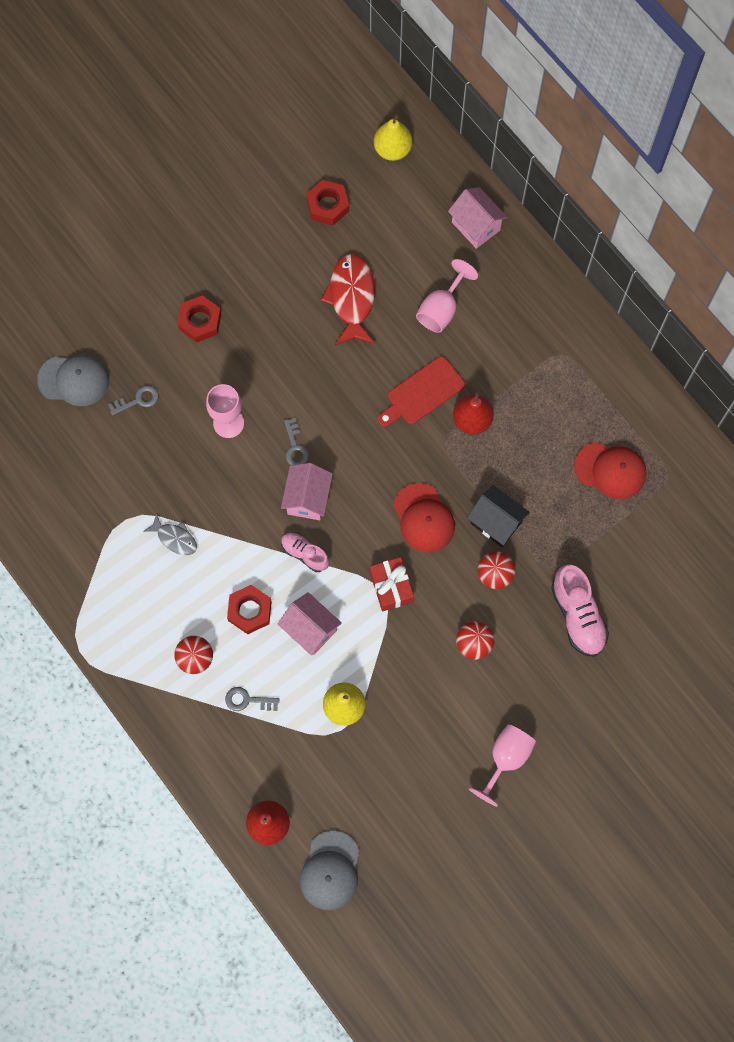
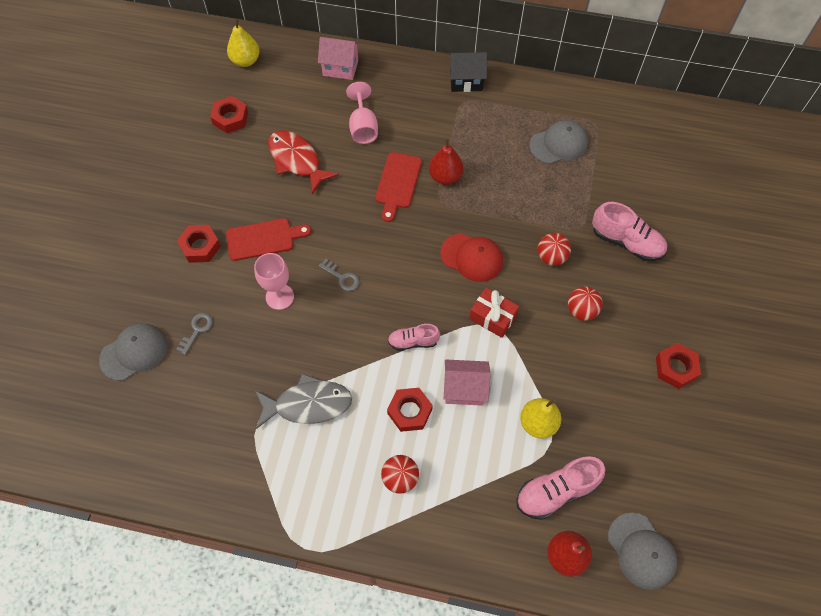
camera: 40 degrees left, 10 degrees down
grey fish [143,513,197,555] -> grey fish [255,373,352,428], size x1.80
grey key [225,687,279,711] -> none
pink house [281,463,333,520] -> none
black house [467,485,530,547] -> black house moved to [449,52,487,92]
pink goblet [469,724,536,807] -> red nut [656,343,701,389]
red cap [574,442,646,499] -> grey cap [530,120,588,164]
none -> red cutting board [226,218,311,261]
none -> pink shoe [516,456,605,520]

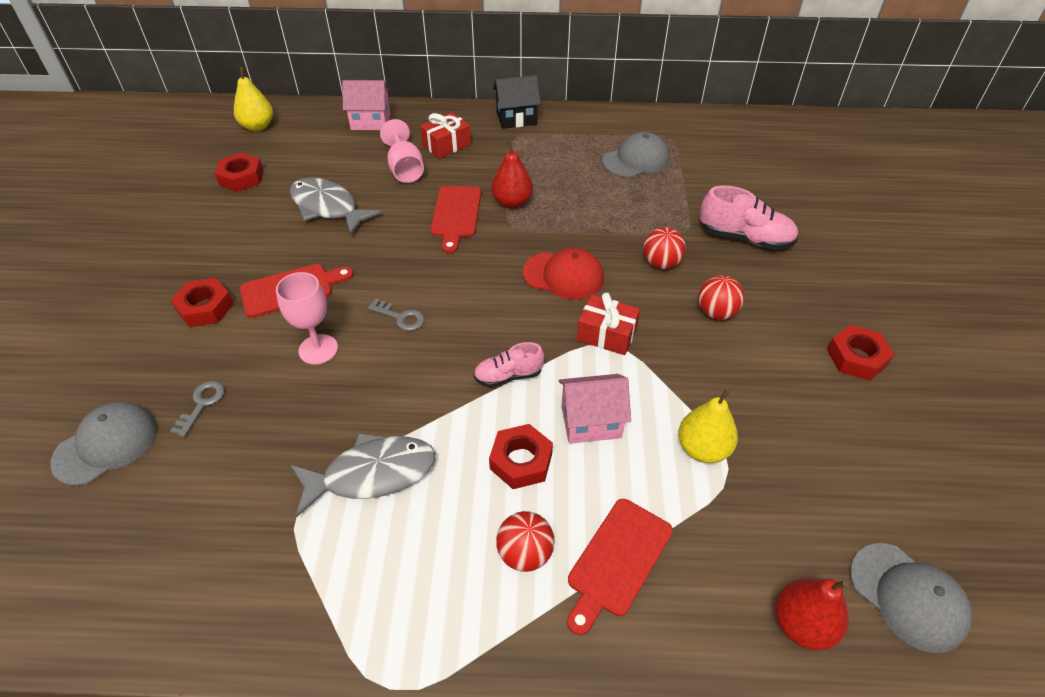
camera: 10 degrees left, 15 degrees down
red fish [268,130,339,194] -> grey fish [290,177,382,235]
pink shoe [516,456,605,520] -> none
none -> red gift [420,112,471,159]
none -> red cutting board [567,499,673,635]

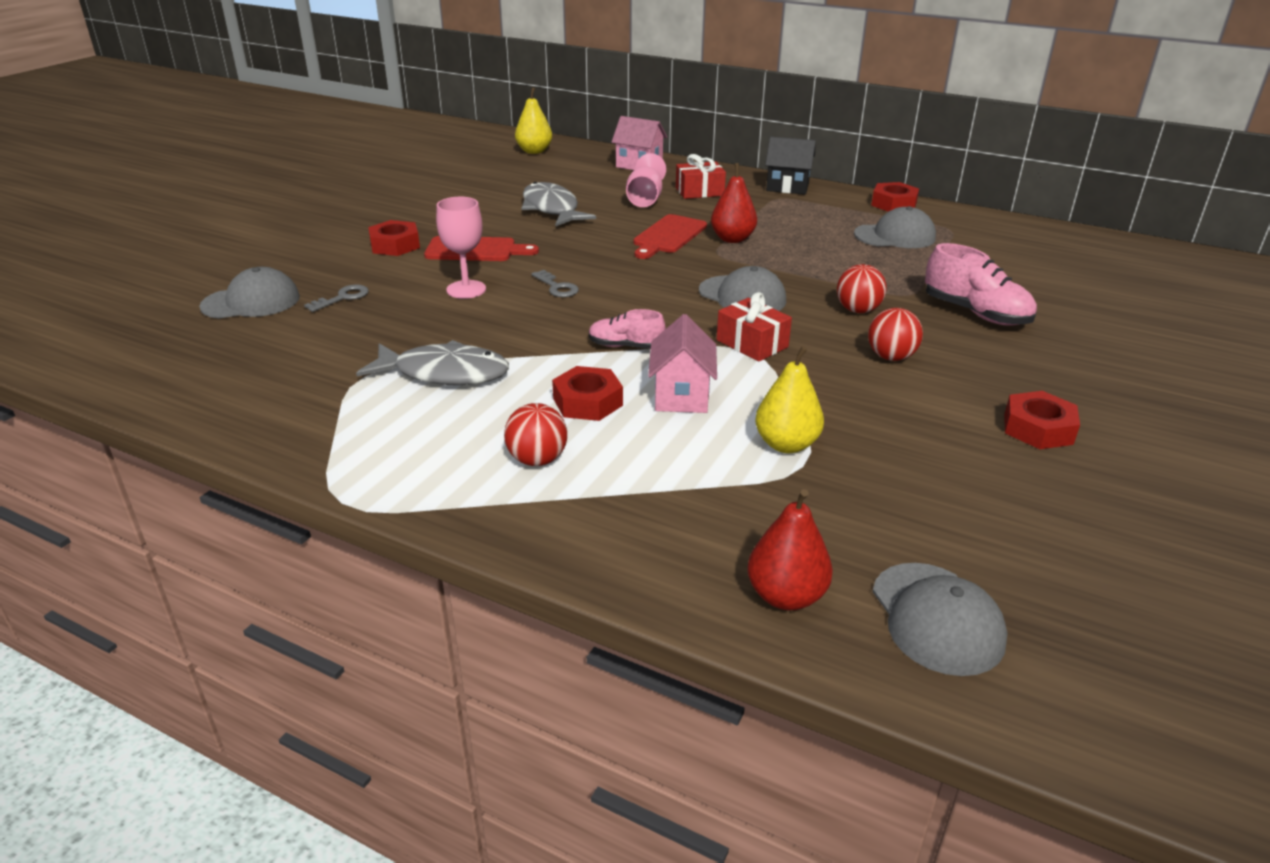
camera: 25 degrees right, 15 degrees down
red nut [215,153,264,192] -> red nut moved to [871,182,919,211]
red cap [523,248,604,300] -> grey cap [699,266,786,311]
pink house [559,374,631,444] -> pink house turned 75 degrees clockwise [648,314,717,413]
red cutting board [567,499,673,635] -> none

